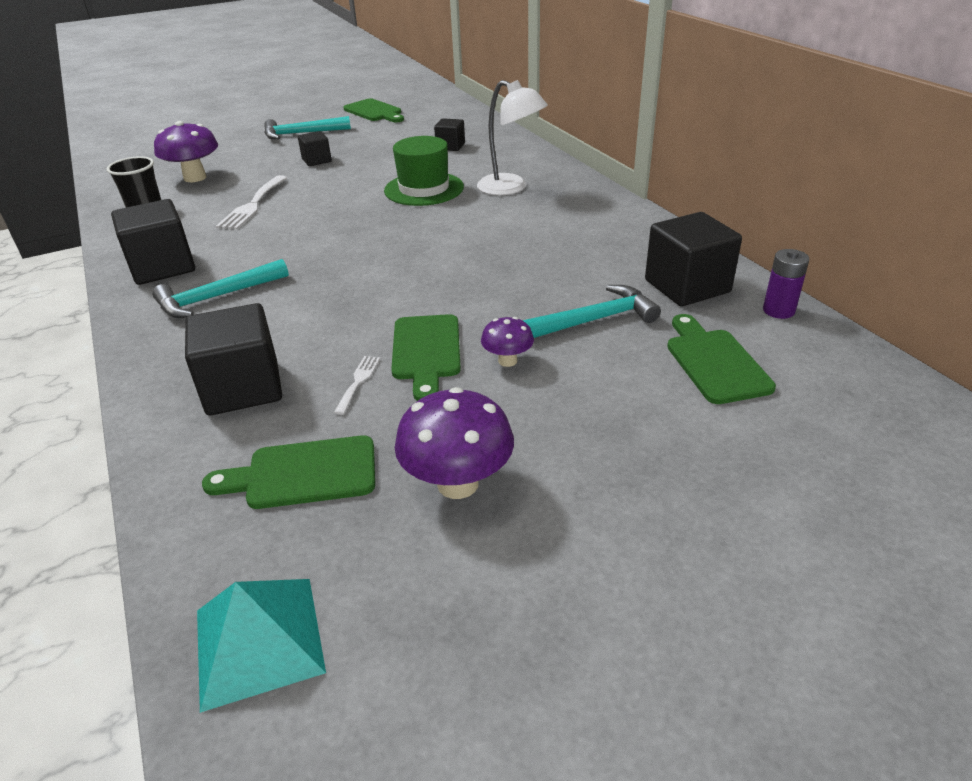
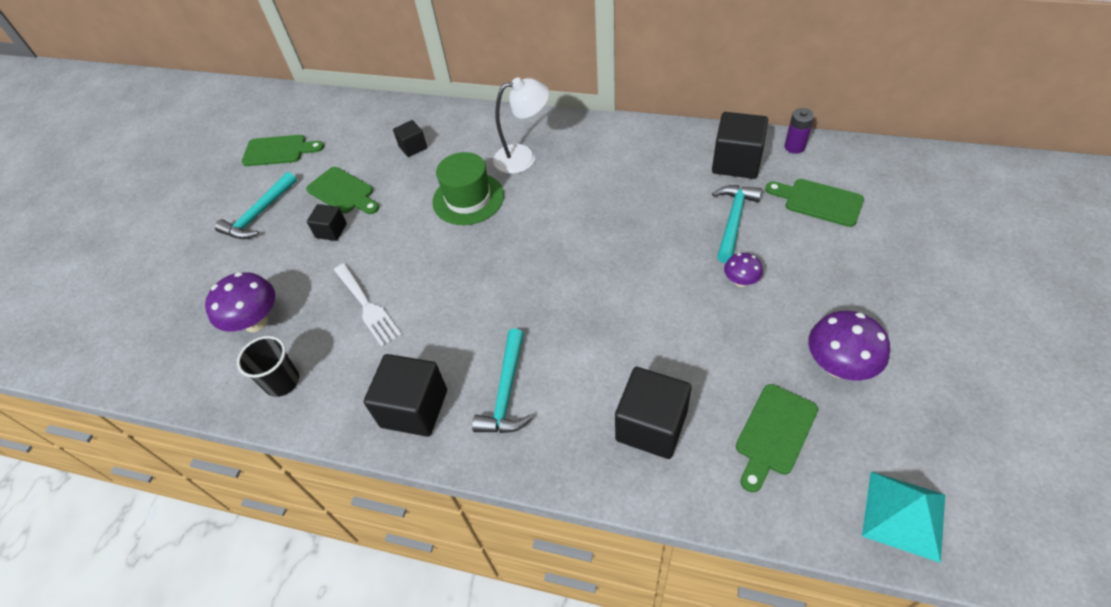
camera: 45 degrees left, 15 degrees up
white fork [334,356,380,415] -> none
green cutting board [391,314,461,401] -> green cutting board moved to [306,167,379,214]

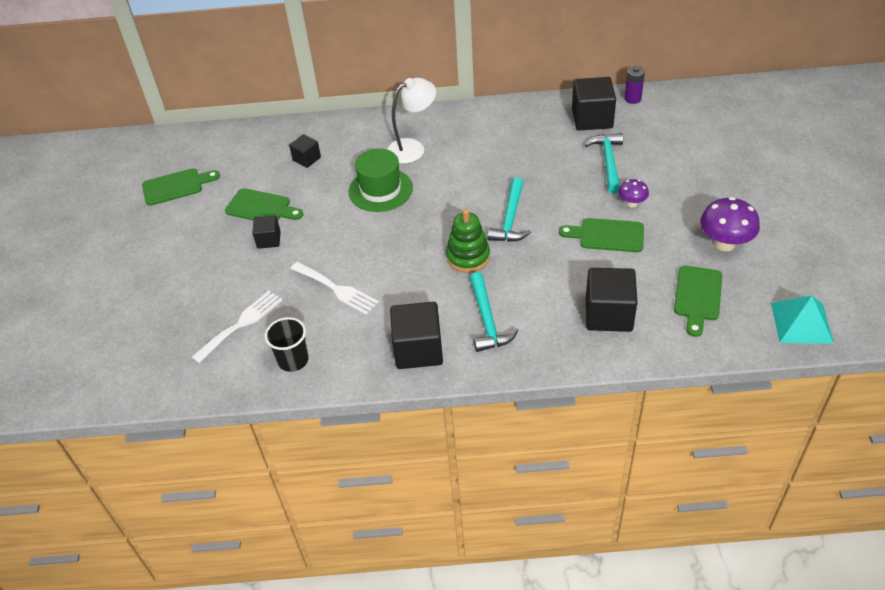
camera: 20 degrees left, 5 degrees down
purple mushroom [205,272,275,332] -> white fork [192,291,282,363]
turquoise hammer [215,172,297,239] -> turquoise hammer moved to [487,177,531,242]
green cutting board [765,179,864,227] -> green cutting board moved to [559,218,644,252]
none -> green stacking toy [446,209,490,273]

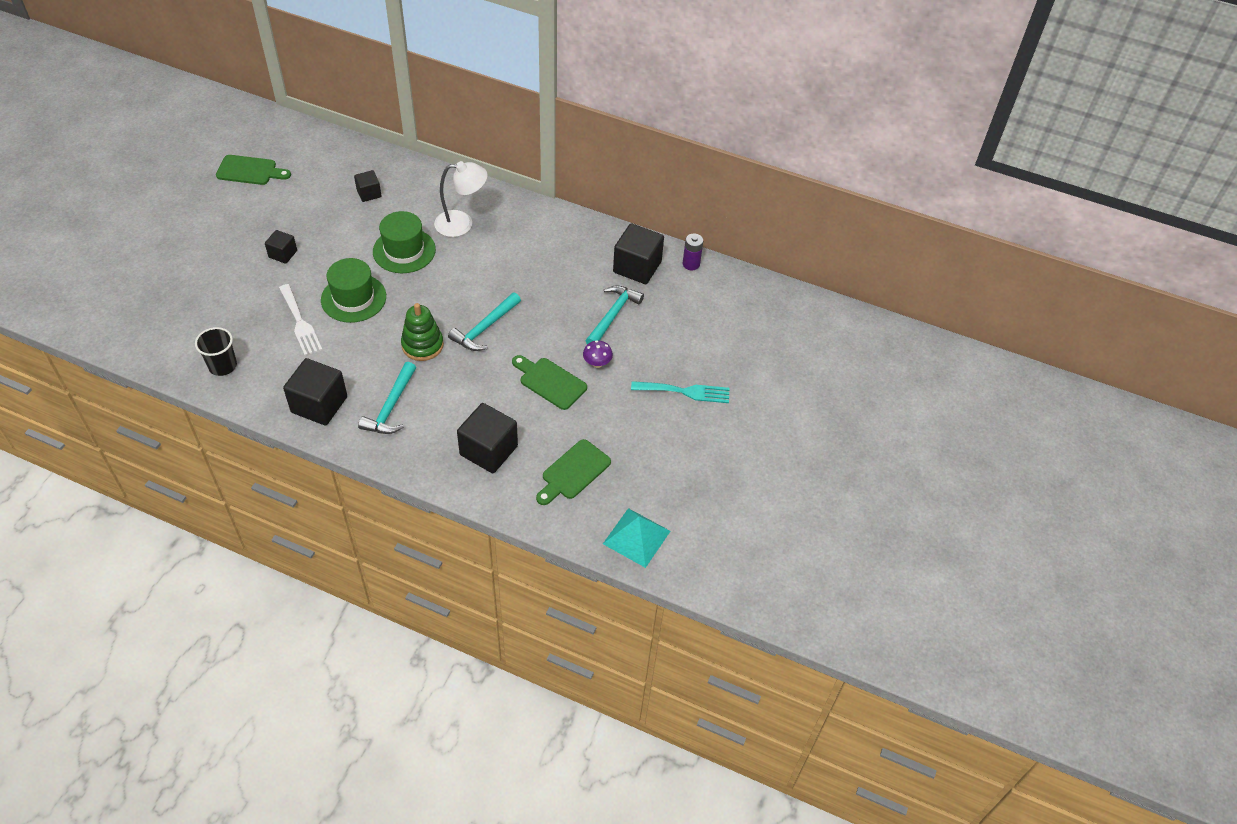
camera: 20 degrees right, 5 degrees up
white fork [192,291,282,363] -> none
green cutting board [225,188,303,221] -> none
purple mushroom [700,197,760,251] -> none
none -> green hat [321,258,386,323]
none -> turquoise fork [631,381,729,403]

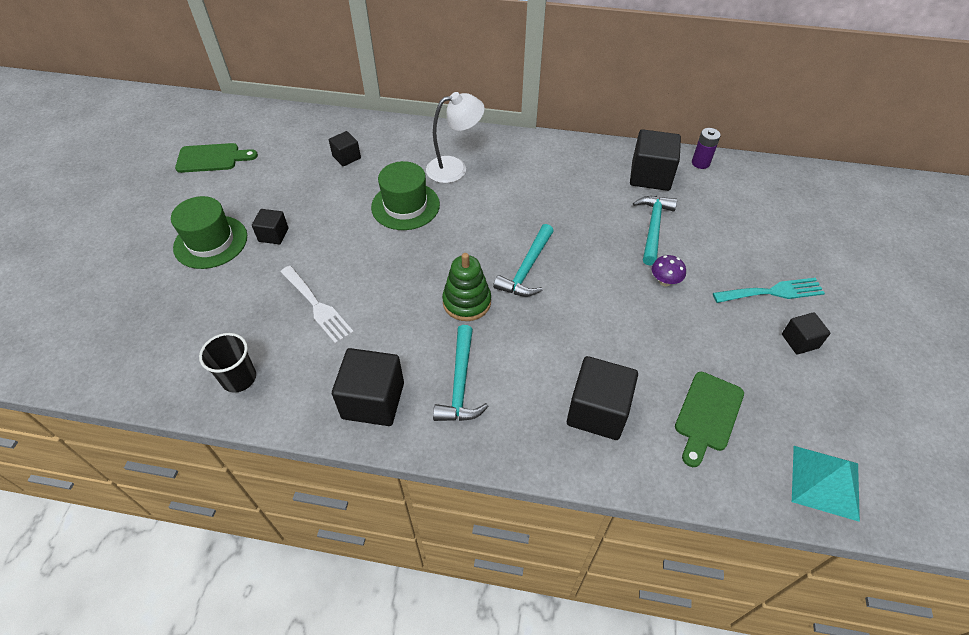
camera: 10 degrees left, 0 degrees up
green hat [321,258,386,323] -> green hat moved to [171,196,247,269]
green cutting board [512,355,587,410] -> none
none -> black cube [782,312,830,355]

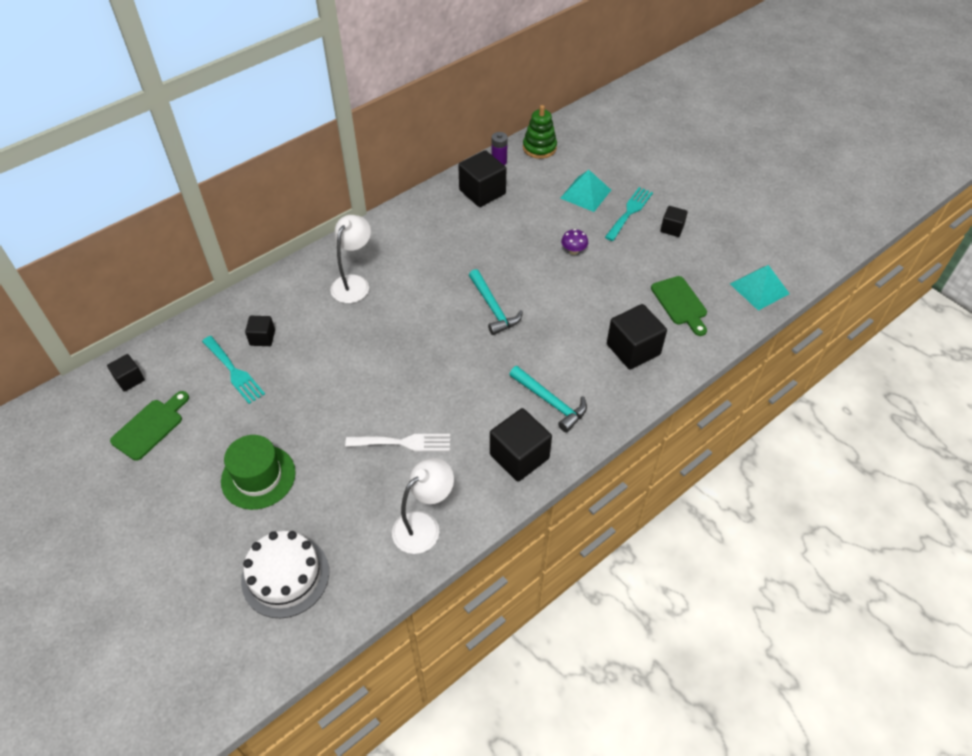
camera: 50 degrees left, 0 degrees up
black cup [199,333,256,392] -> white lamp [392,458,454,554]
black cube [252,209,289,244] -> black cube moved to [107,354,145,392]
green hat [371,161,440,230] -> none
green stacking toy [442,253,491,321] -> green stacking toy moved to [523,105,557,159]
turquoise hammer [633,196,677,266] -> none
none -> turquoise fork [202,336,265,404]
none -> white cake [241,531,329,618]
none -> turquoise pyramid [560,170,611,212]

